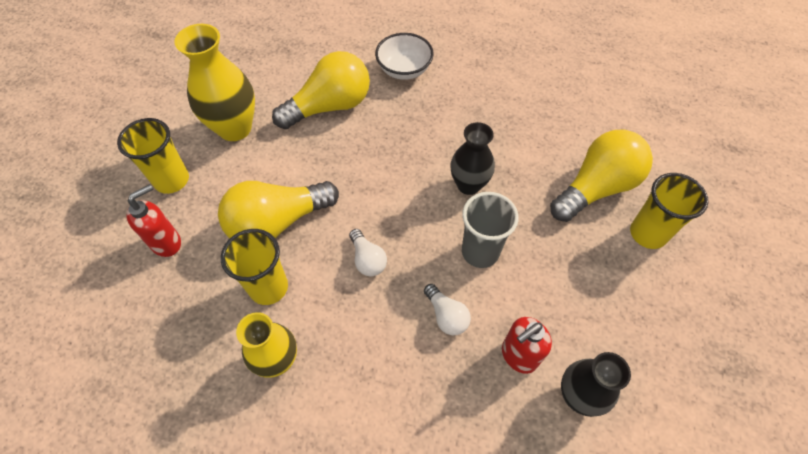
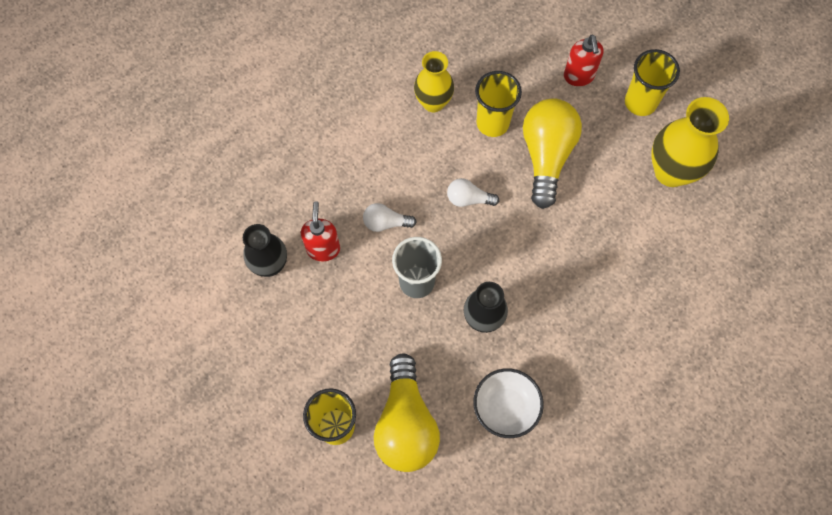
camera: 125 degrees right, 10 degrees up
yellow light bulb [272,51,370,129] -> none
white bowl [375,33,434,80] -> white bowl moved to [473,368,544,438]

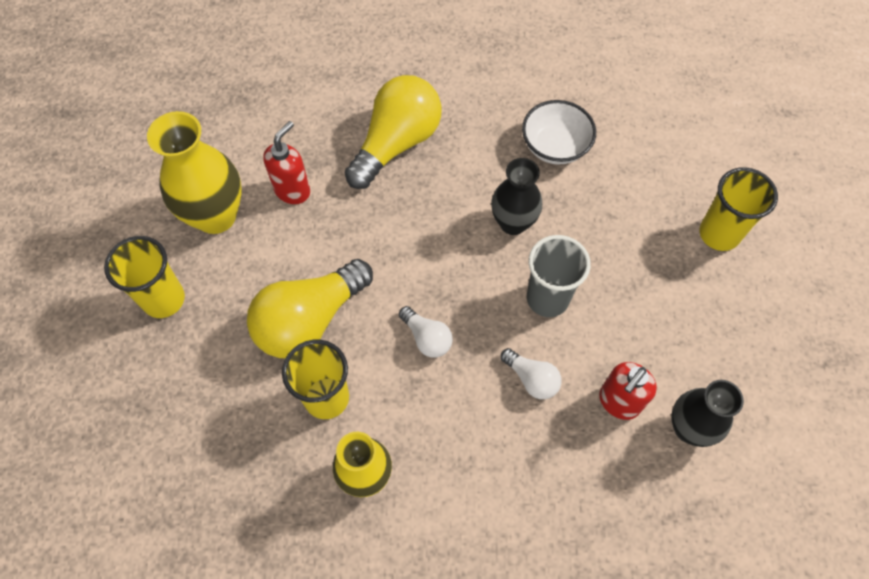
camera: 140 degrees left, 5 degrees down
yellow light bulb [374,354,440,472] -> yellow light bulb moved to [344,75,441,189]
red soap dispenser [564,34,604,86] -> red soap dispenser moved to [263,121,310,204]

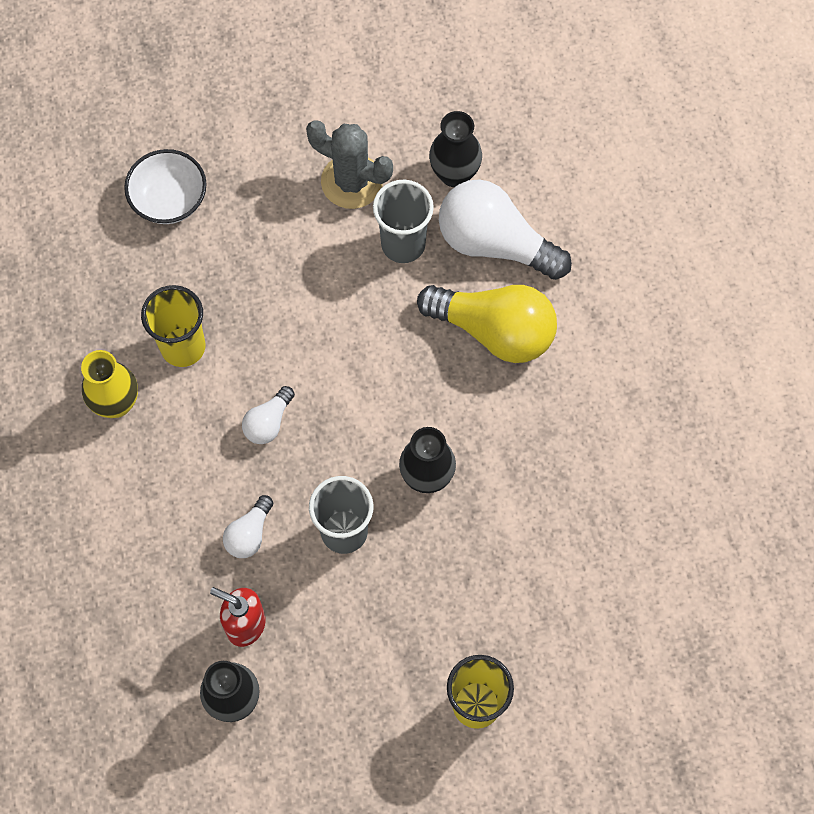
camera: 75 degrees right, 5 degrees up
yellow cup [104,236,185,318] -> none
yellow vase [147,111,242,234] -> grey cactus [306,120,393,209]
yellow light bulb [247,259,373,358] -> none
red soap dispenser [263,121,310,204] -> grey cup [373,180,434,263]
white bowl [522,100,596,165] -> white bowl moved to [124,149,207,224]
none -> black vase [429,111,482,187]
none -> white light bulb [439,179,572,280]

